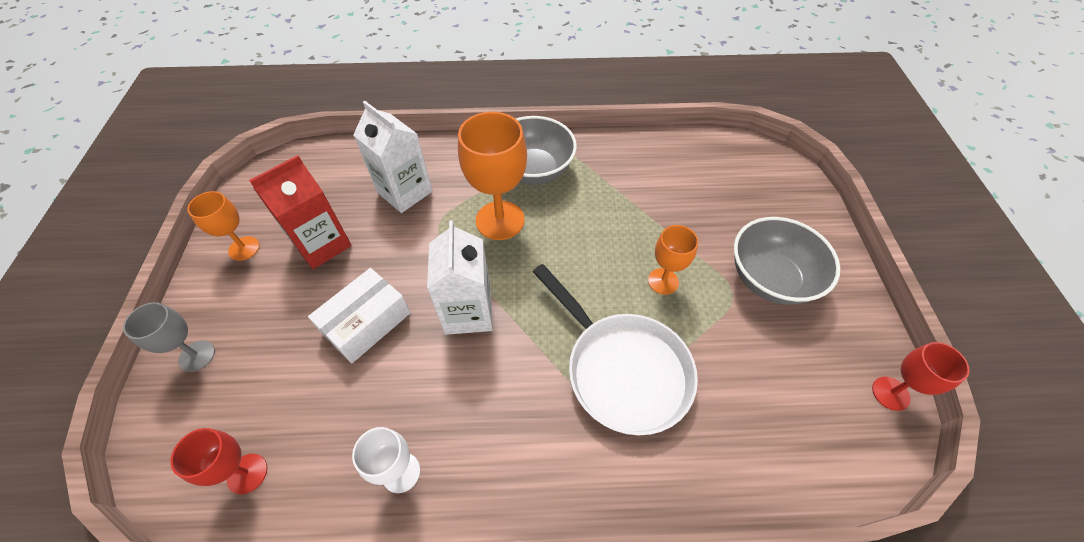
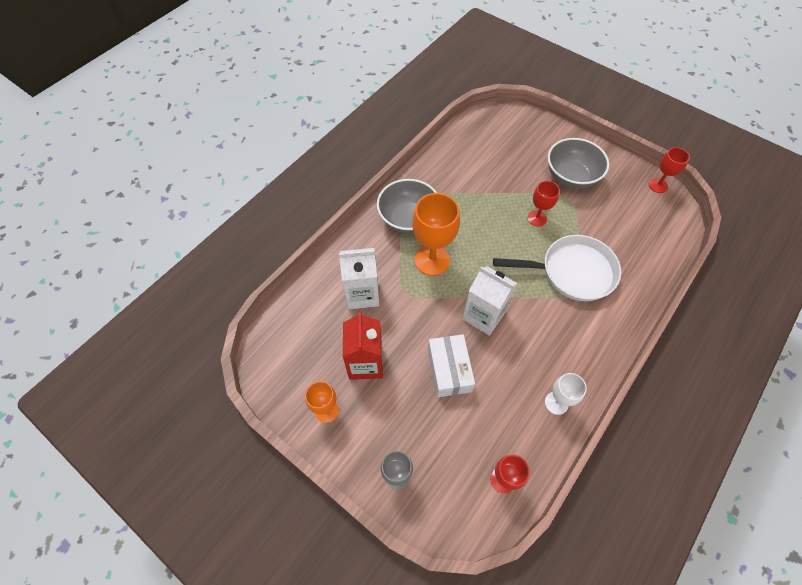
camera: 50 degrees left, 5 degrees up
orange goblet [648,225,698,295] -> red goblet [527,181,560,226]

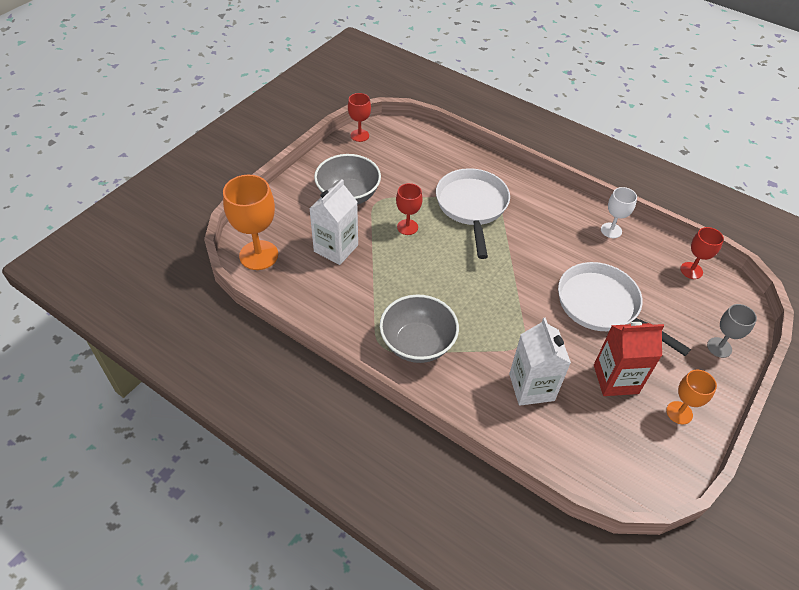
camera: 95 degrees left, 10 degrees down
orange goblet [412,193,460,276] -> orange goblet moved to [223,175,278,270]
white box [428,334,475,397] -> white pan [558,262,691,356]
white carton [462,266,517,336] -> white carton moved to [309,179,358,265]

